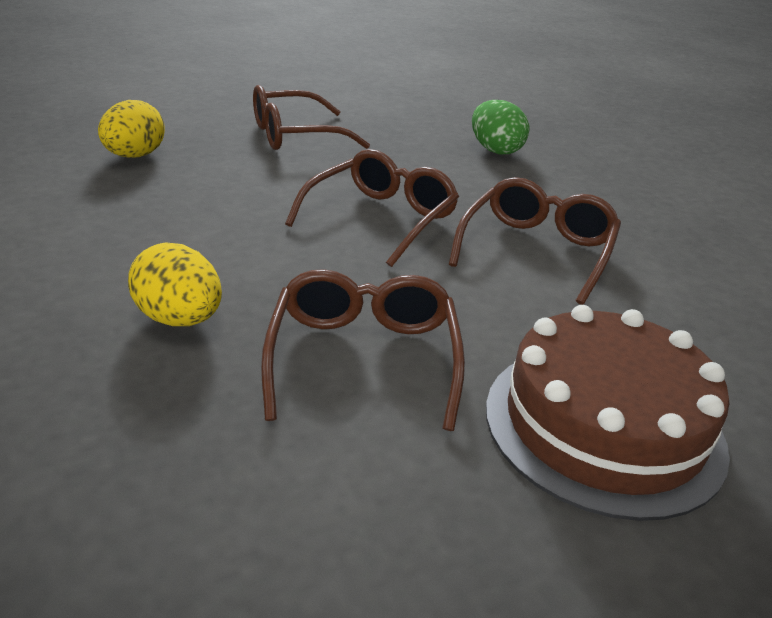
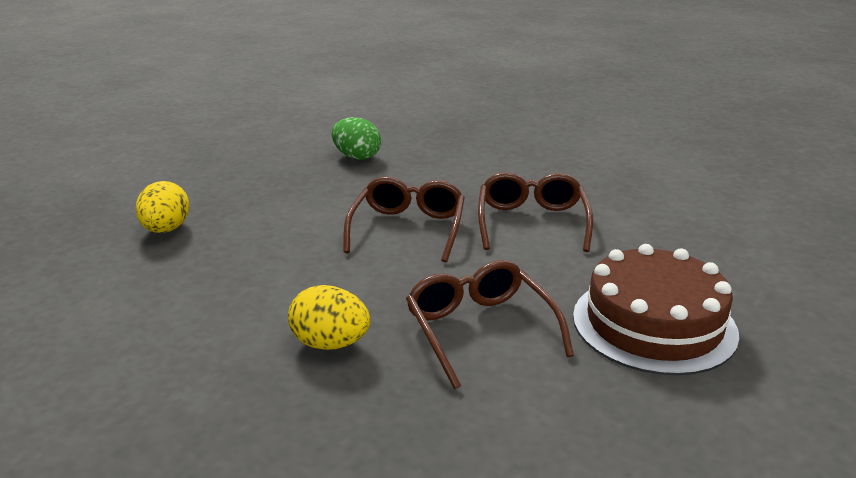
camera: 20 degrees left, 5 degrees down
brown glasses [253,85,370,150] -> none
green egg [472,100,529,155] -> green egg moved to [332,117,381,160]

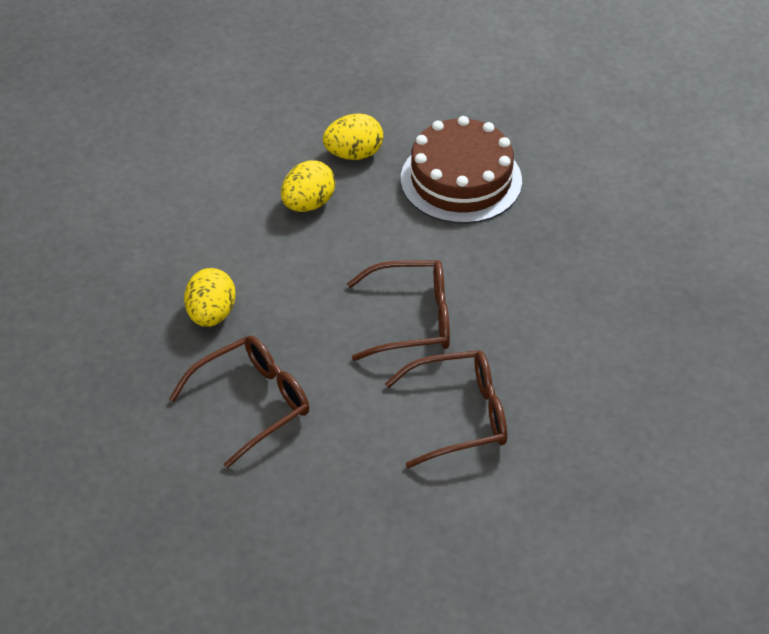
camera: 75 degrees right, 20 degrees up
green egg [332,117,381,160] -> none
brown cake [573,244,739,376] -> brown cake moved to [401,116,522,224]
none -> yellow egg [281,160,335,212]

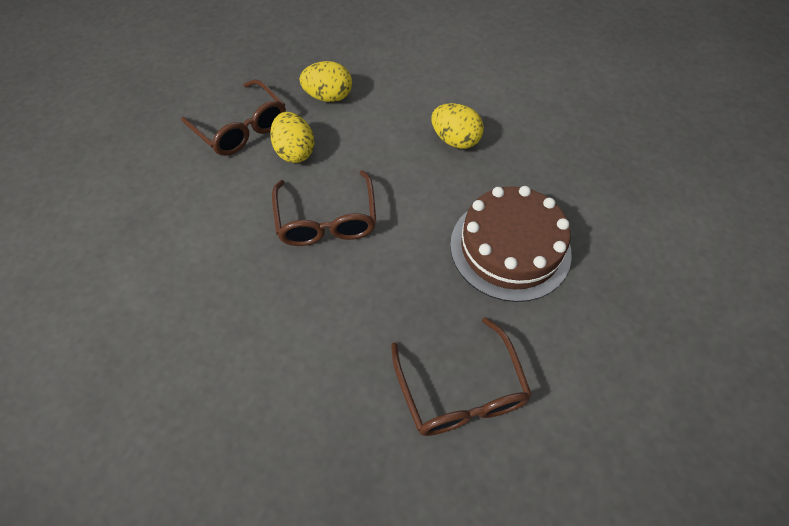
camera: 85 degrees right, 10 degrees up
yellow egg [323,113,383,160] -> yellow egg moved to [270,112,315,163]
brown glasses [385,350,507,468] -> brown glasses moved to [391,317,532,436]

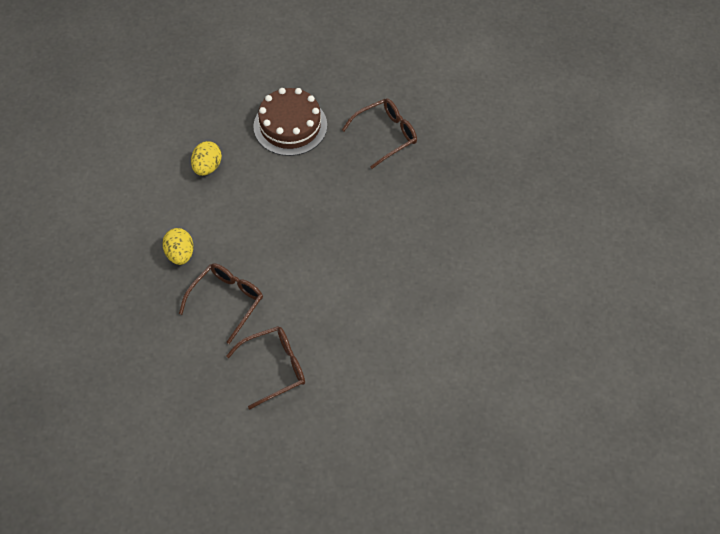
camera: 105 degrees left, 0 degrees up
yellow egg [270,112,315,163] -> none
brown glasses [272,170,376,246] -> brown glasses moved to [226,326,305,409]

